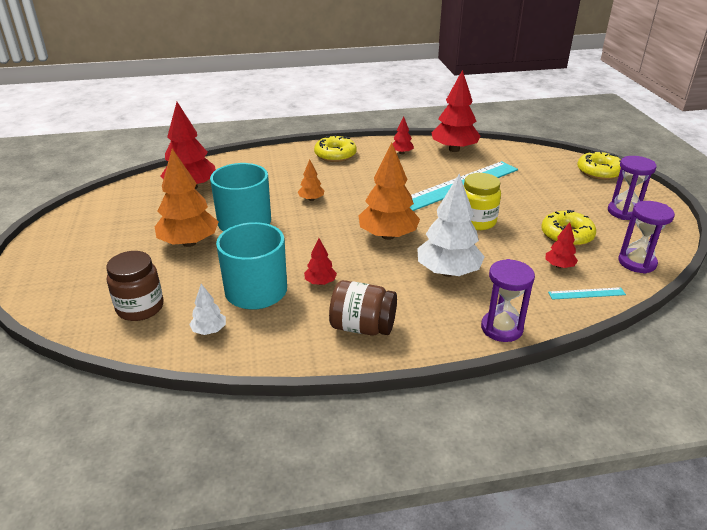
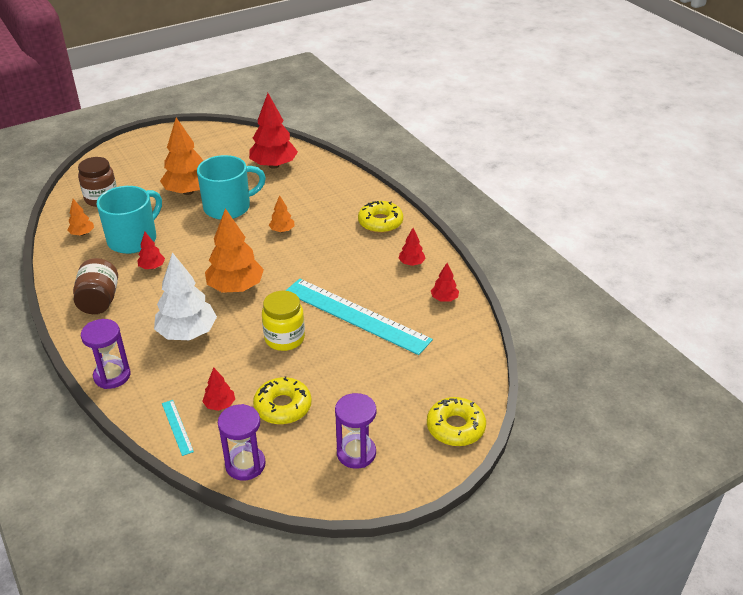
camera: 70 degrees right, 5 degrees up
white tree [189,284,226,335] -> orange tree [67,199,94,236]
red tree [431,70,481,152] -> red tree [431,263,459,302], size x0.48

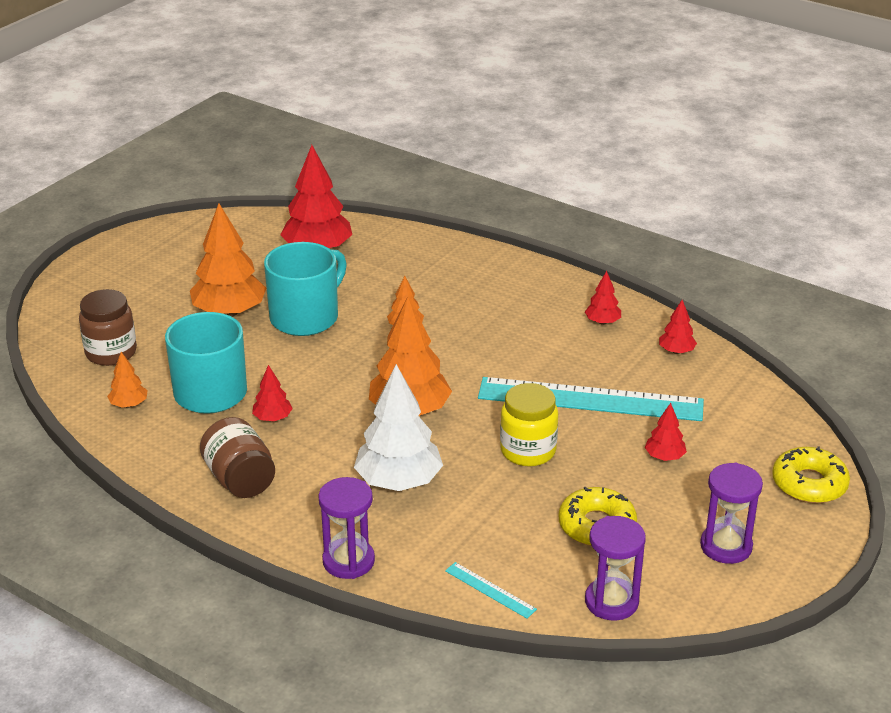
camera: 25 degrees left, 5 degrees down
red tree [202,368,235,411] -> red tree moved to [645,403,687,461]
yellow donut [358,201,403,233] -> none

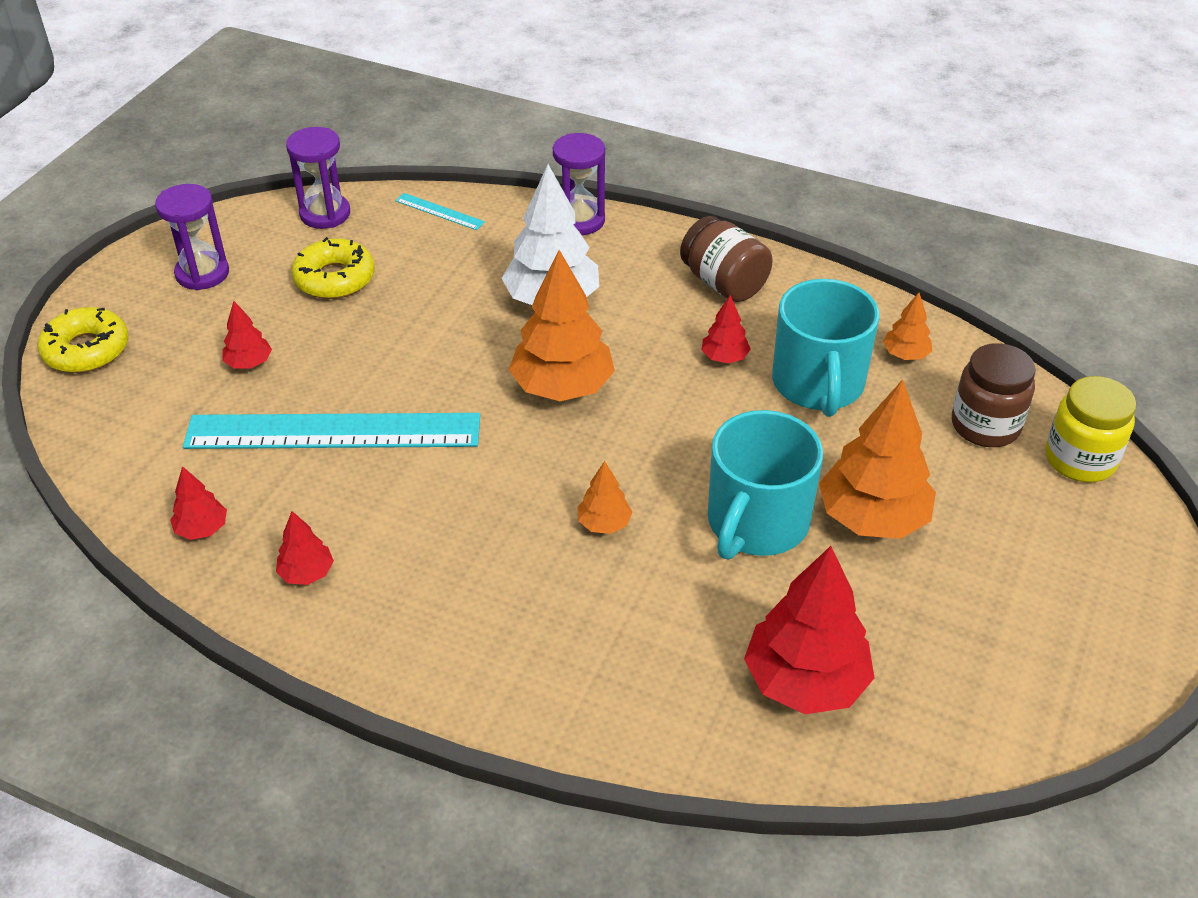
camera: 170 degrees right, 10 degrees up
yellow jar [500,383,558,466] -> yellow jar moved to [1045,376,1136,482]

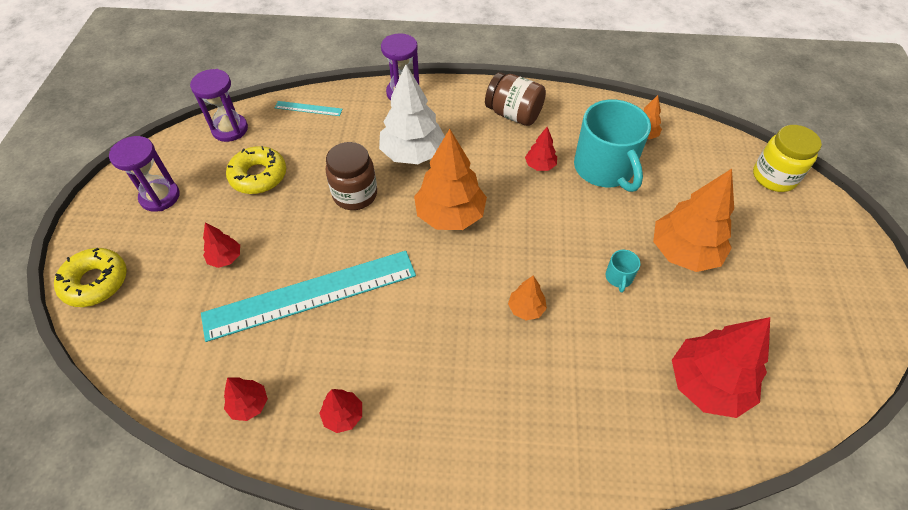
camera: 20 degrees left, 10 degrees up
turquoise mug [708,410,823,560] -> turquoise mug [606,250,641,293], size x0.40
brown jar [952,343,1036,447] -> brown jar moved to [326,142,377,210]

